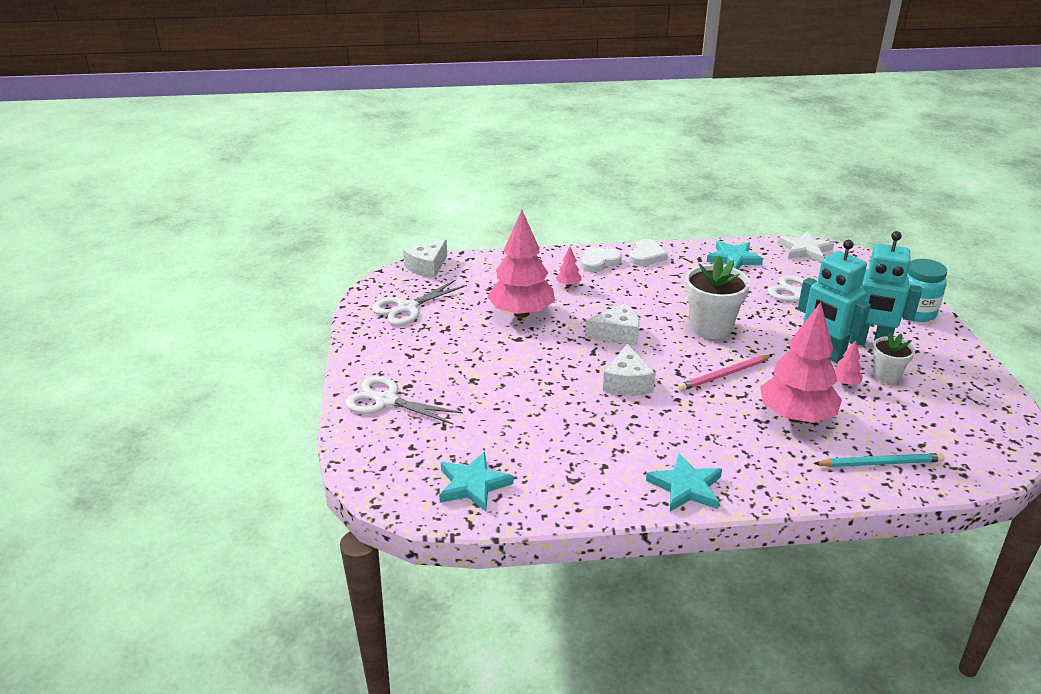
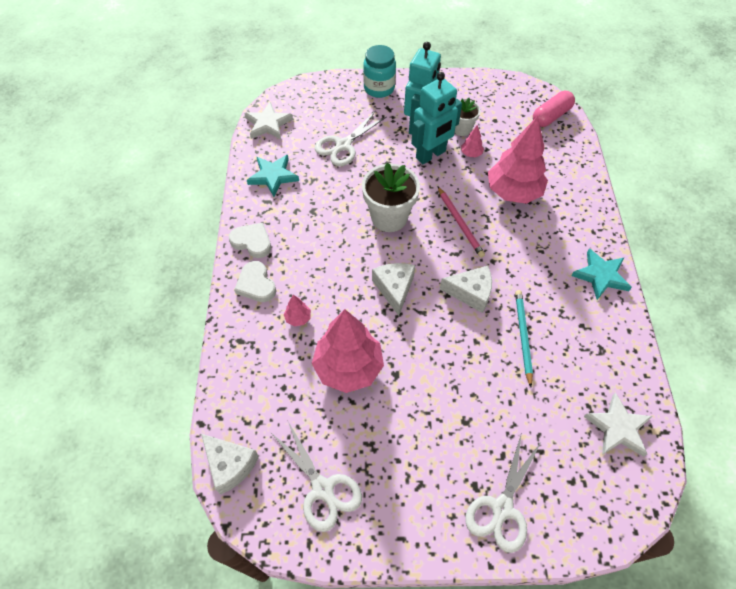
camera: 85 degrees left, 25 degrees up
turquoise star [439,452,514,511] -> white star [584,393,652,457]
turquoise pencil [813,453,945,467] -> turquoise pencil moved to [515,290,533,387]
none -> pink capsule [533,91,575,127]

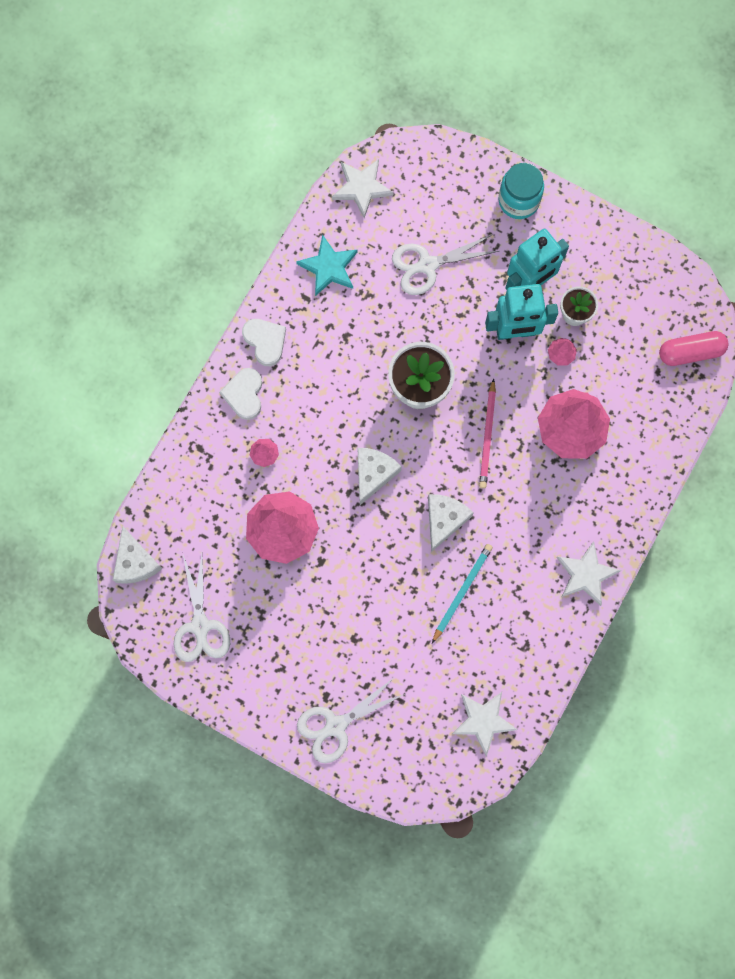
camera: 30 degrees right, 20 degrees up
white cheese [440,266,492,313] -> white cheese turned 105 degrees counterclockwise [428,494,473,552]
turquoise star [571,248,632,300] -> white star [557,541,621,606]

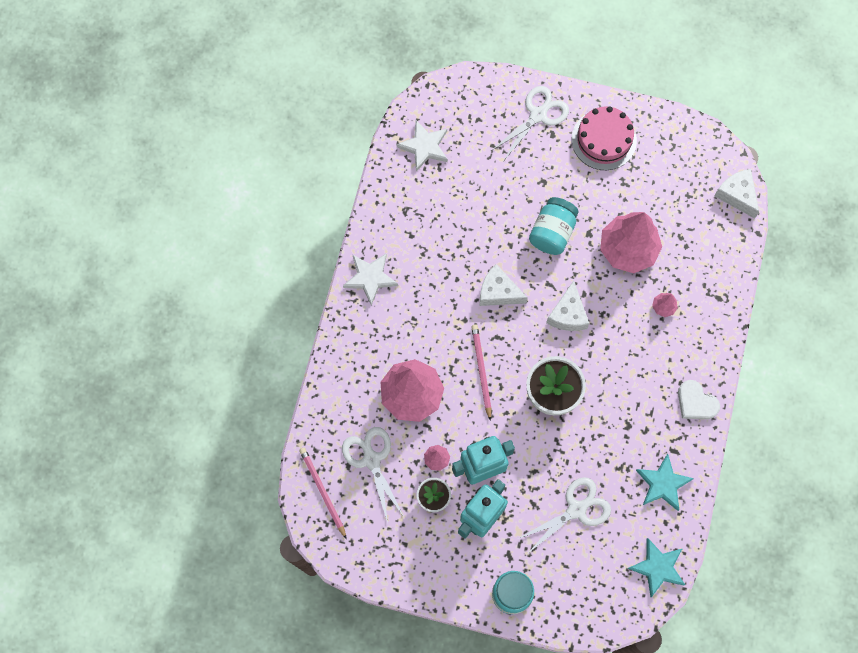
camera: 165 degrees right, 5 degrees down
white scissors [174,555,230,662] -> white scissors moved to [342,427,404,523]
white heart [219,368,262,420] -> none
white star [332,159,393,218] -> turquoise star [627,538,685,598]
white cheese [428,494,473,552] -> white cheese turned 105 degrees clockwise [480,264,528,306]
turquoise pencil [432,544,493,643] -> none
pink capsule [659,331,729,366] -> pink pencil [299,448,347,539]
none -> turquoise jar [529,197,579,255]
none -> pink cake [572,106,637,170]

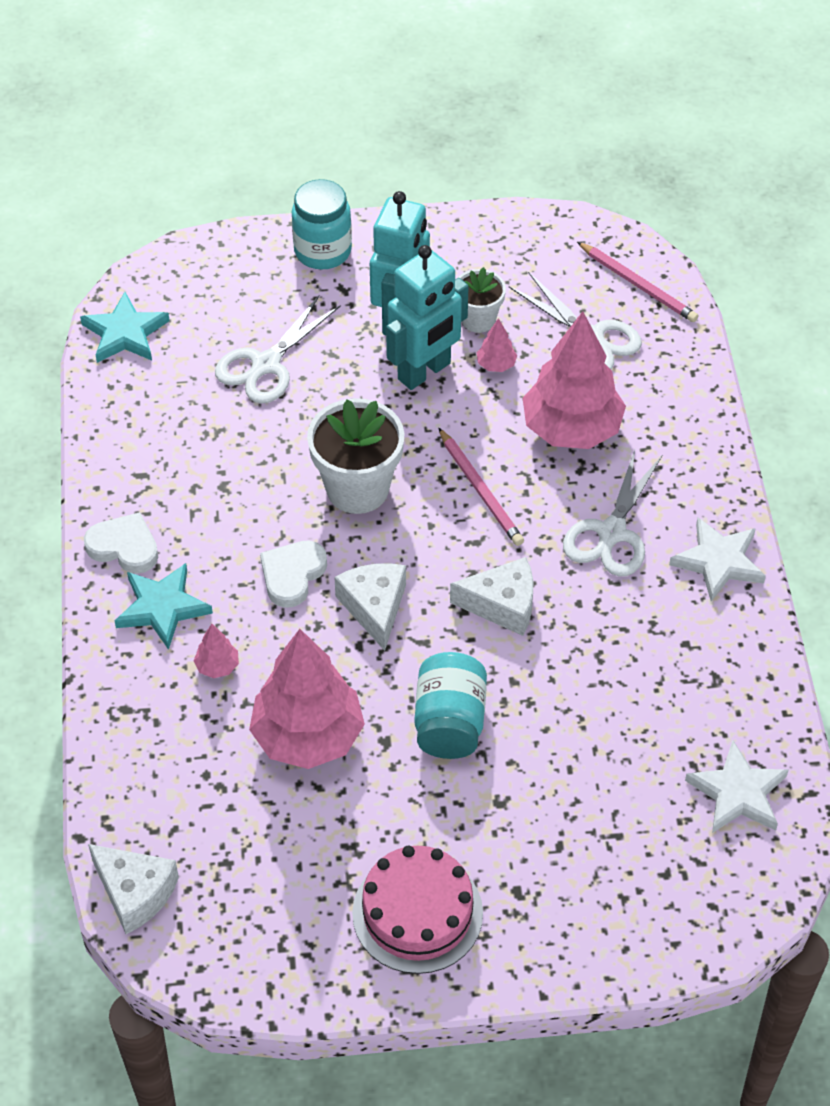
camera: 160 degrees right, 20 degrees down
white scissors [491,86,569,160] -> white scissors moved to [563,450,662,576]
turquoise star [636,454,694,511] -> turquoise star moved to [115,563,213,650]
none -> white heart [260,540,327,608]

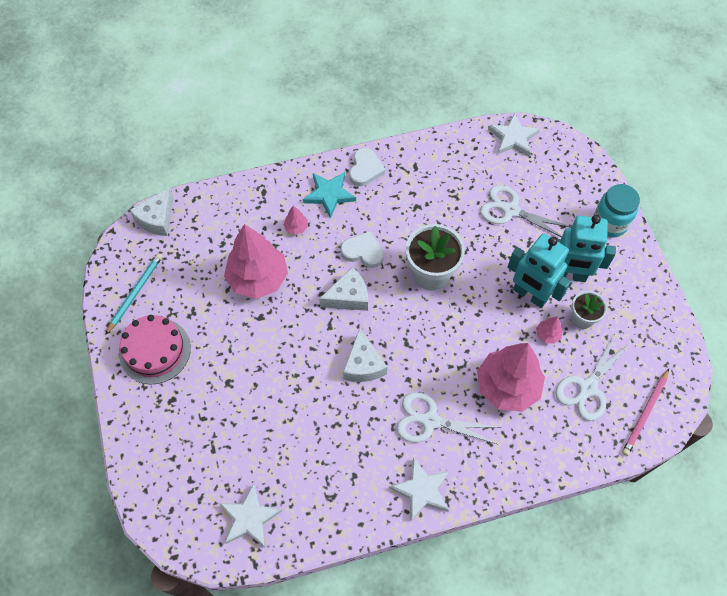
camera: 80 degrees right, 10 degrees up
turquoise star [80,292,170,363] -> white star [488,113,540,157]
turquoise jar [415,652,487,759] -> none
pink pencil [438,428,524,546] -> none
none -> turquoise pencil [105,253,163,335]

